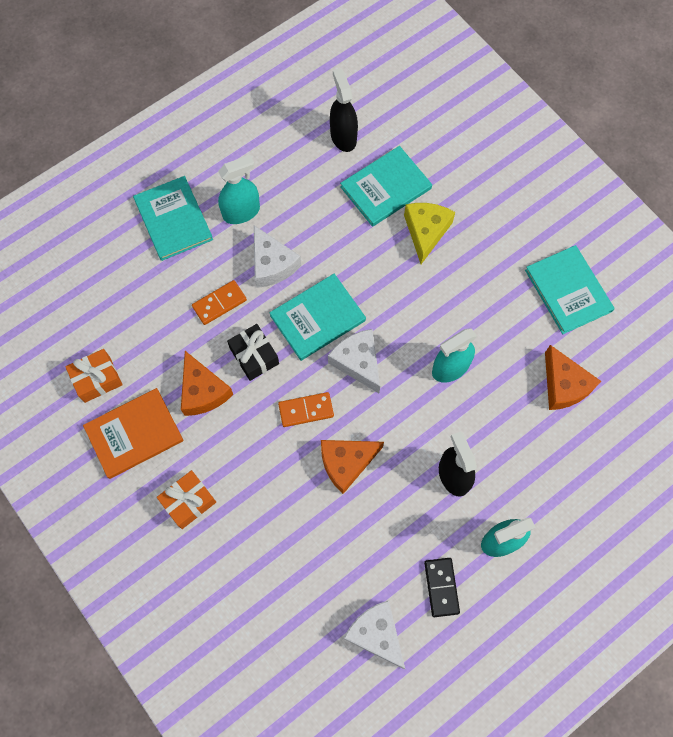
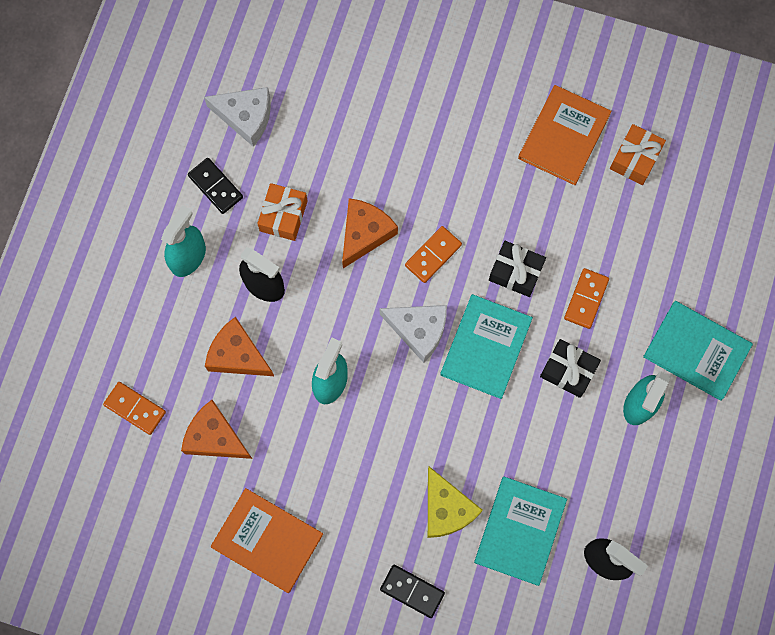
camera: 145 degrees right, 5 degrees up
orange gift [157,470,216,529] -> orange gift moved to [257,183,308,241]
orange cheese [181,351,233,416] -> orange cheese moved to [205,317,274,376]
white cheese [254,225,301,288] -> black gift [540,339,601,398]
turquoise book [525,245,615,334] -> orange book [211,488,323,593]
none -> orange domino [103,382,166,435]
none -> black domino [380,565,445,618]

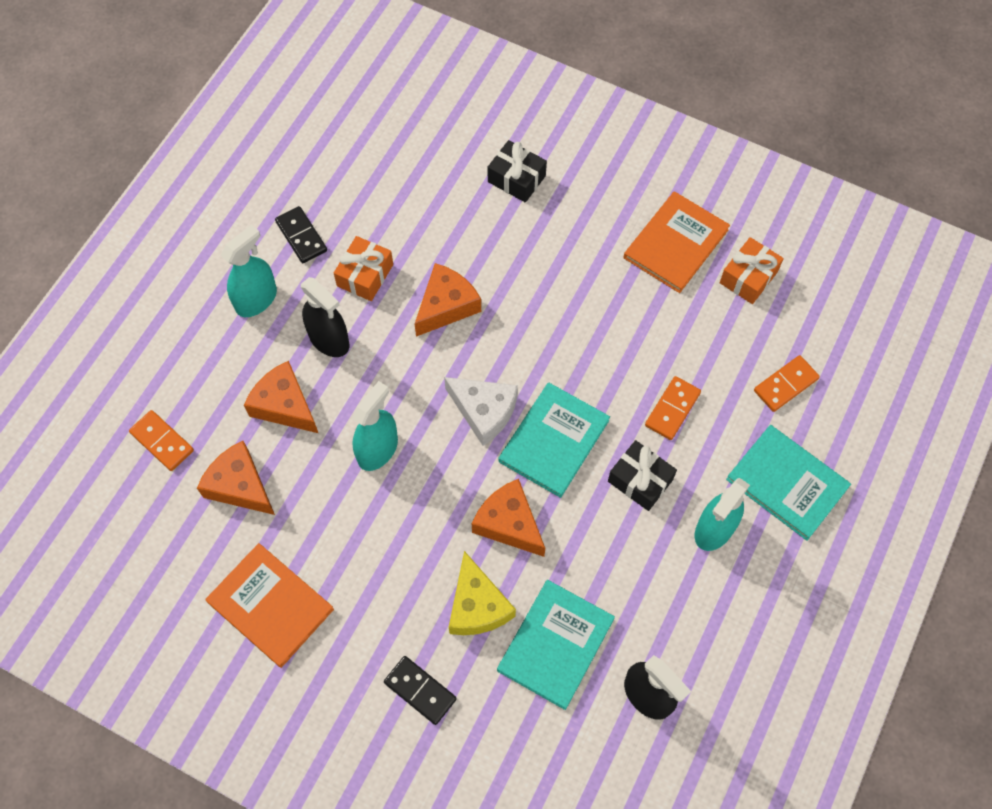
camera: 10 degrees right, 10 degrees down
white cheese [204,87,271,147] -> none
orange domino [405,226,462,283] -> orange domino moved to [754,355,820,412]
black gift [489,241,546,297] -> black gift moved to [488,140,547,203]
none -> orange cheese [472,479,545,557]

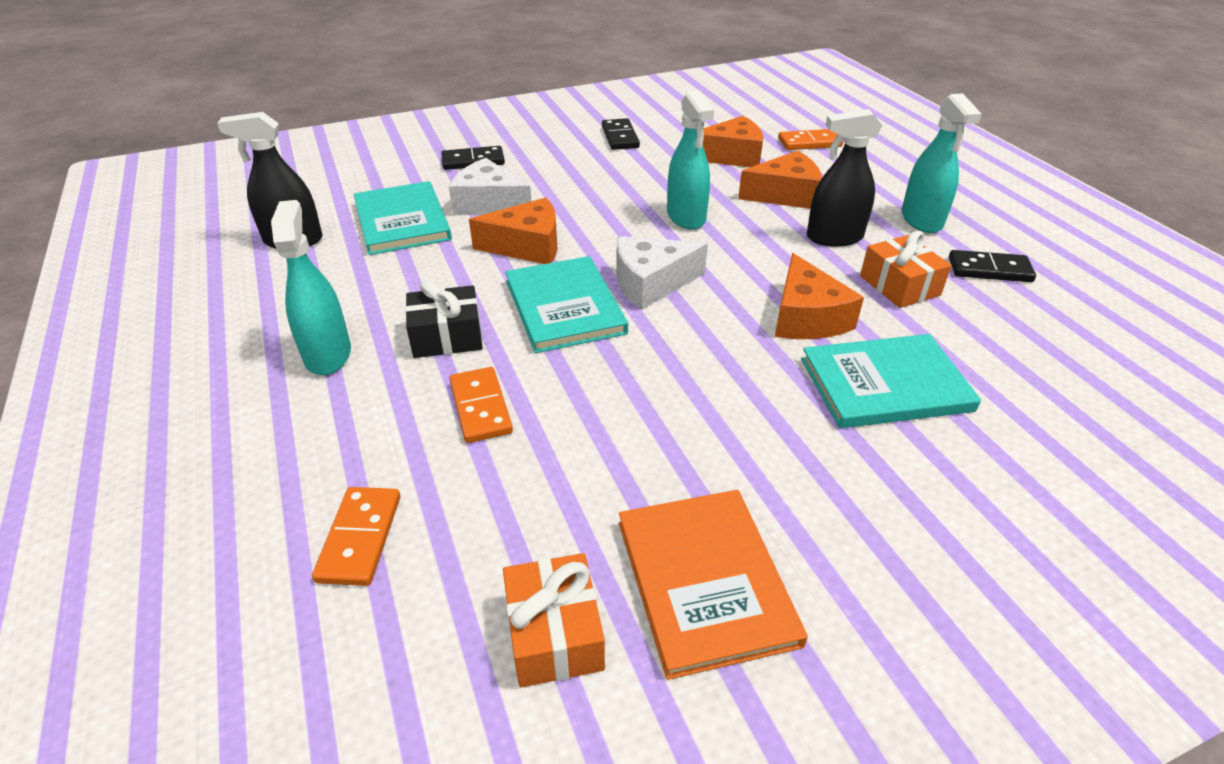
camera: 130 degrees right, 25 degrees down
orange book [205,543,334,668] -> black domino [602,118,640,150]
yellow cheese [449,551,516,635] -> white cheese [449,158,531,215]
black gift [488,140,547,203] -> none
turquoise book [726,425,851,541] -> turquoise book moved to [801,334,981,428]

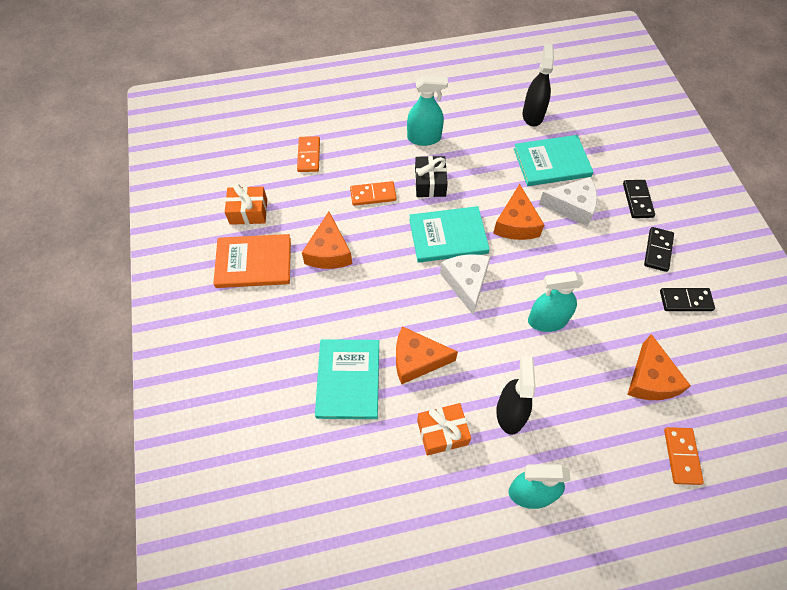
camera: 100 degrees right, 20 degrees up
orange domino [312,487,400,586] -> orange domino turned 75 degrees clockwise [297,136,320,172]
white cheese [449,158,531,215] -> white cheese turned 60 degrees clockwise [539,177,597,226]
orange cheese [738,151,822,209] -> orange cheese moved to [302,211,352,269]
black domino [949,250,1036,282] -> black domino moved to [644,227,674,272]

